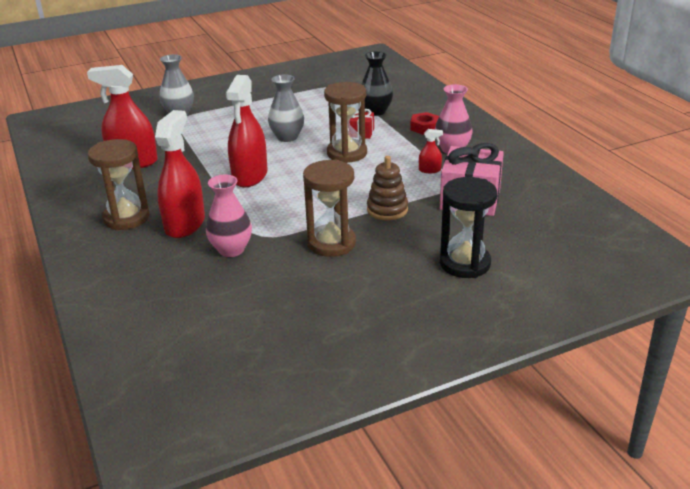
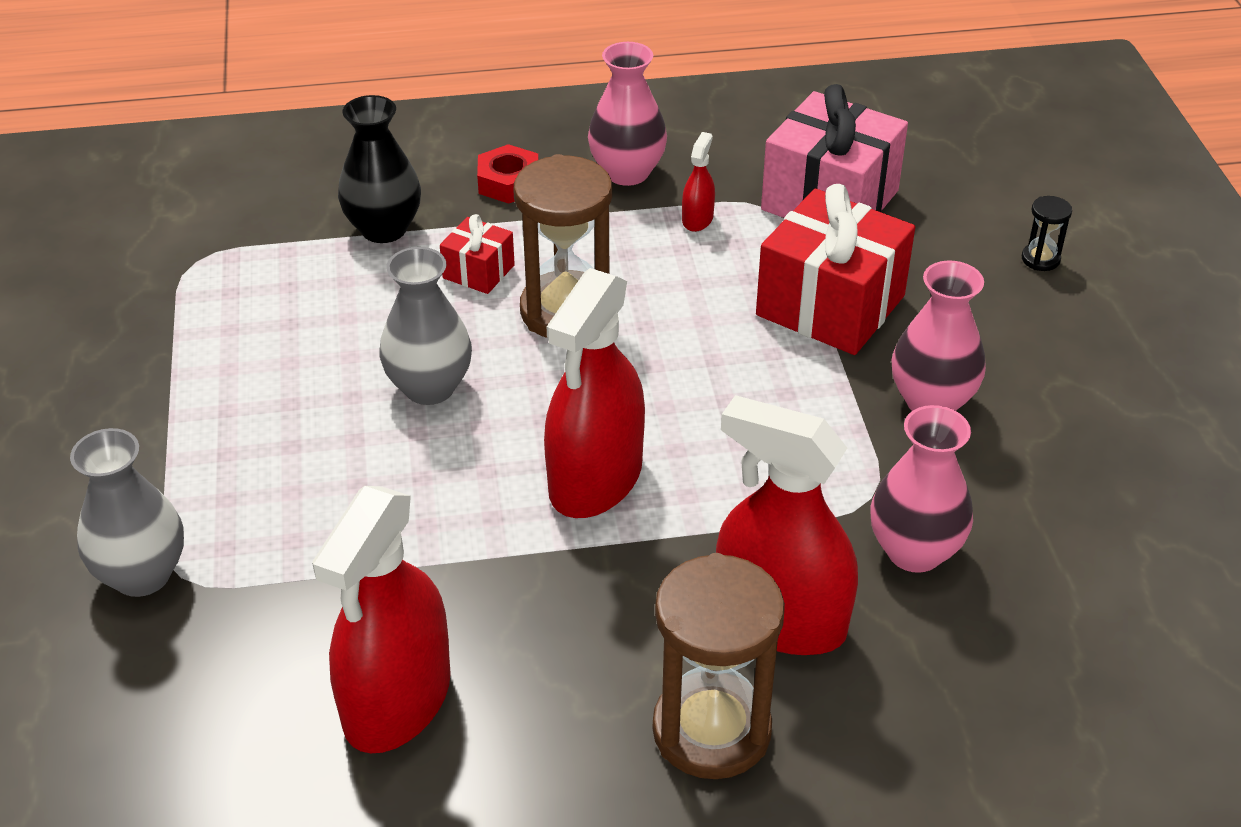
camera: 75 degrees left, 10 degrees up
red spray bottle [226,75,267,187] -> red spray bottle turned 90 degrees clockwise [544,268,645,518]
brown hourglass [303,160,356,257] -> pink vase [892,261,986,411]
brown stacking toy [367,156,408,220] -> red gift [756,184,915,355]
black hourglass [440,177,497,278] -> black hourglass [1022,196,1072,271], size x0.43

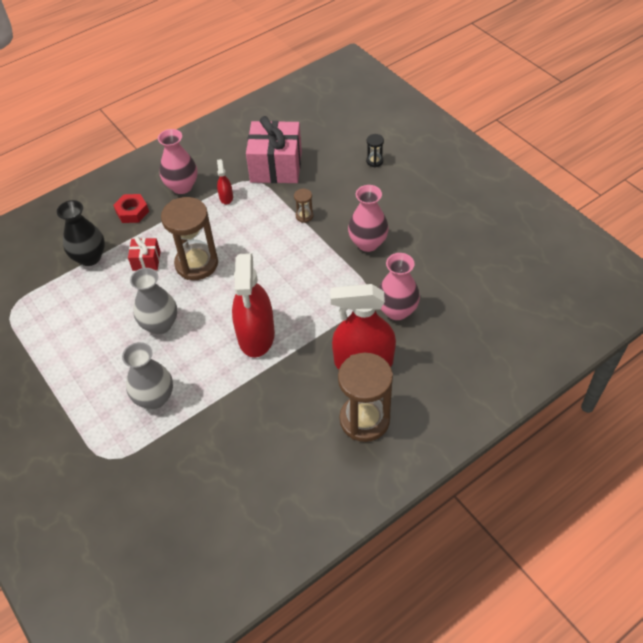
camera: 25 degrees left, 10 degrees up
grey vase [70,428,184,597] -> grey vase moved to [122,342,173,409]
red spray bottle [312,486,451,753] -> none
red gift [756,184,915,355] -> brown hourglass [294,189,313,223]

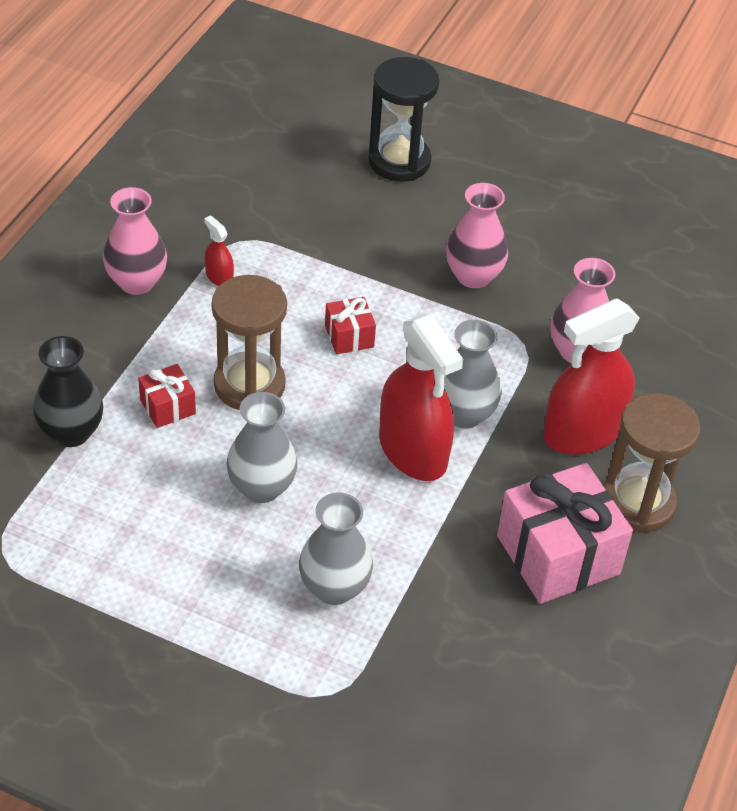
camera: 35 degrees left, 5 degrees down
red nut [113,194,149,223] -> none
pink gift [246,116,302,183] -> pink gift moved to [497,463,633,604]
brown hourglass [294,189,313,223] -> none
black hourglass [366,134,384,167] -> black hourglass [368,57,439,181], size x2.33
none -> red gift [325,297,376,354]
none -> grey vase [445,320,502,429]

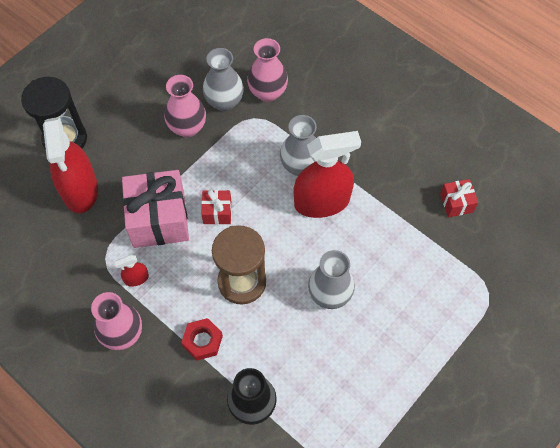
camera: 70 degrees left, 15 degrees up
red gift [138,364,196,428] -> red gift moved to [440,179,478,217]
grey vase [299,493,373,605] -> grey vase moved to [203,48,244,111]
pink gift [497,463,633,604] -> pink gift moved to [122,170,189,248]
red spray bottle [543,299,640,455] -> red spray bottle moved to [43,117,98,213]
brown hourglass [604,393,700,533] -> none
none -> red nut [181,318,223,360]

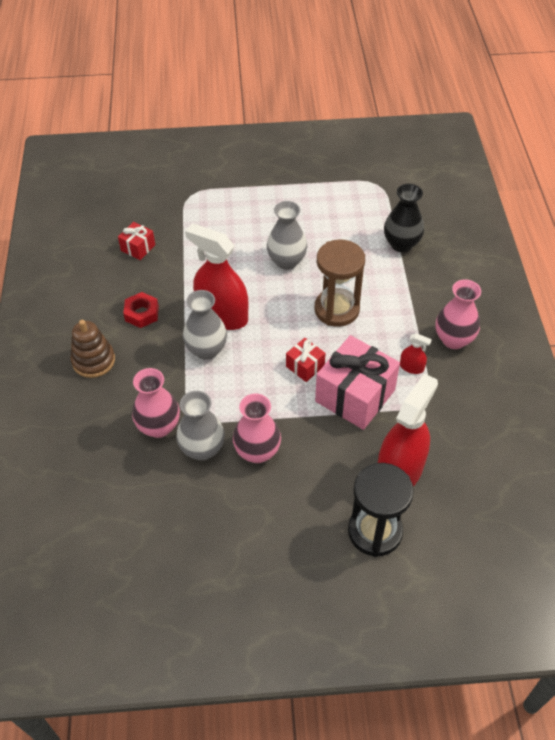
camera: 135 degrees left, 10 degrees down
red nut [181,318,223,360] -> red nut moved to [123,292,159,328]
none -> brown stacking toy [71,320,115,378]

